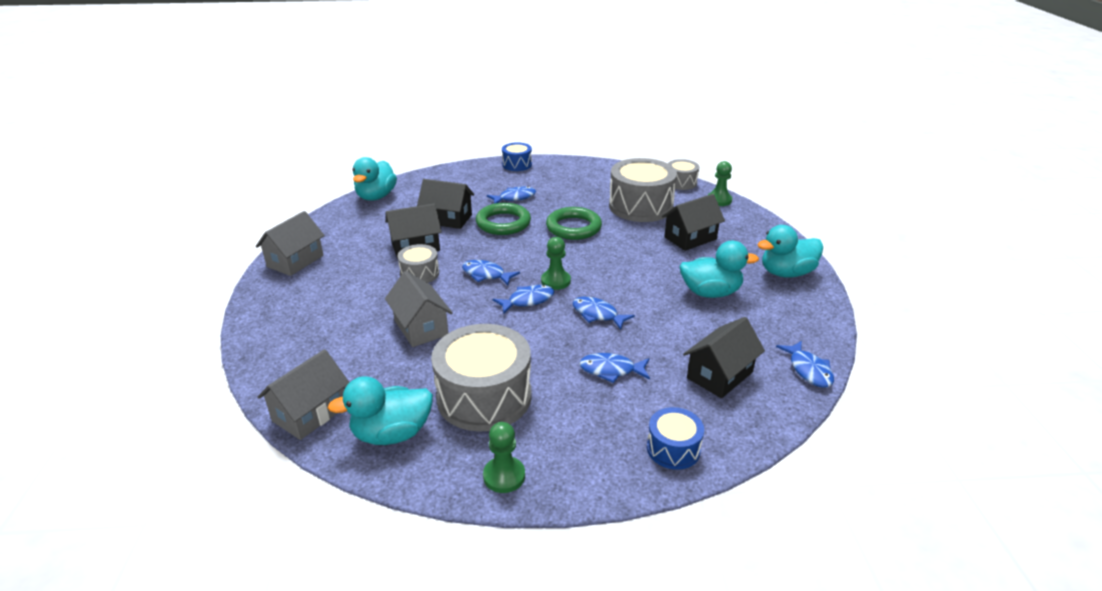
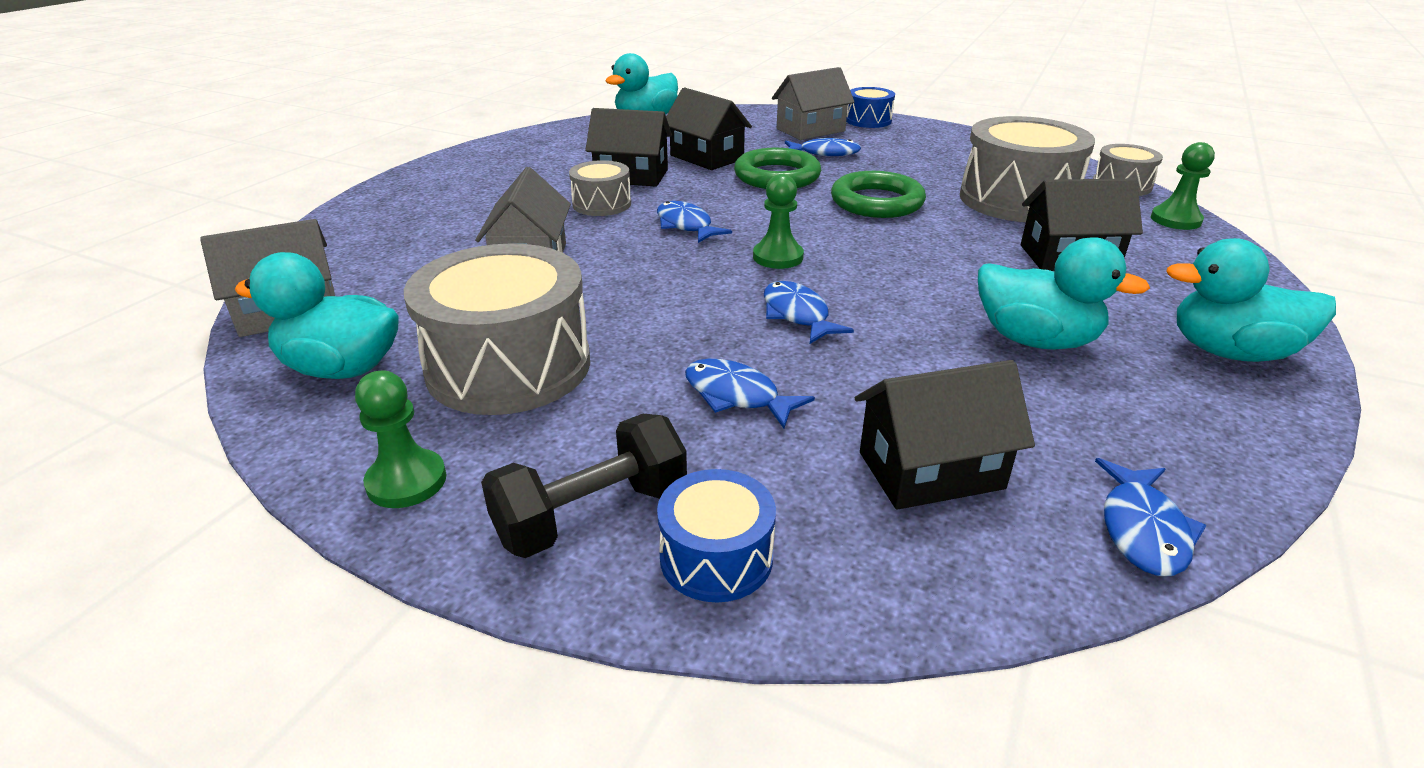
camera: 30 degrees right, 0 degrees up
grey house [256,211,325,276] -> grey house moved to [772,67,855,140]
blue fish [493,285,554,314] -> none
none -> black dumbbell [481,414,687,558]

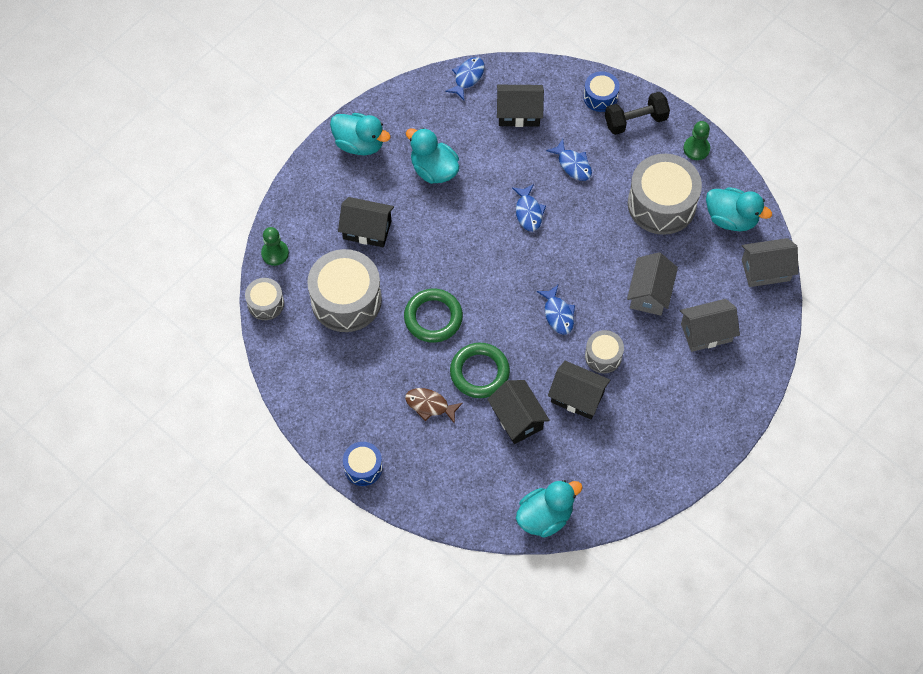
camera: 165 degrees left, 30 degrees up
green pawn [753,174,804,269] -> none
grey house [772,67,855,140] -> grey house moved to [680,299,740,352]
blue fish [785,138,861,156] -> brown fish [405,388,463,424]

